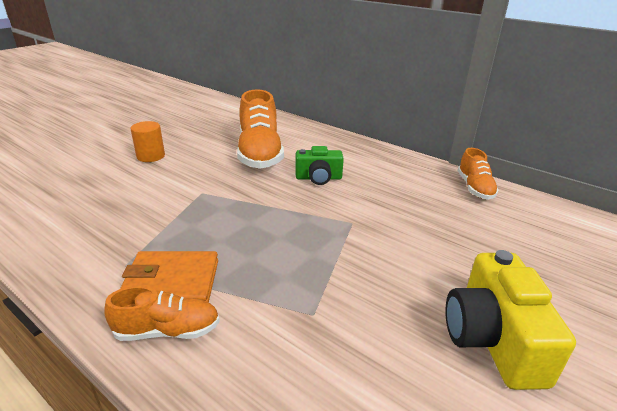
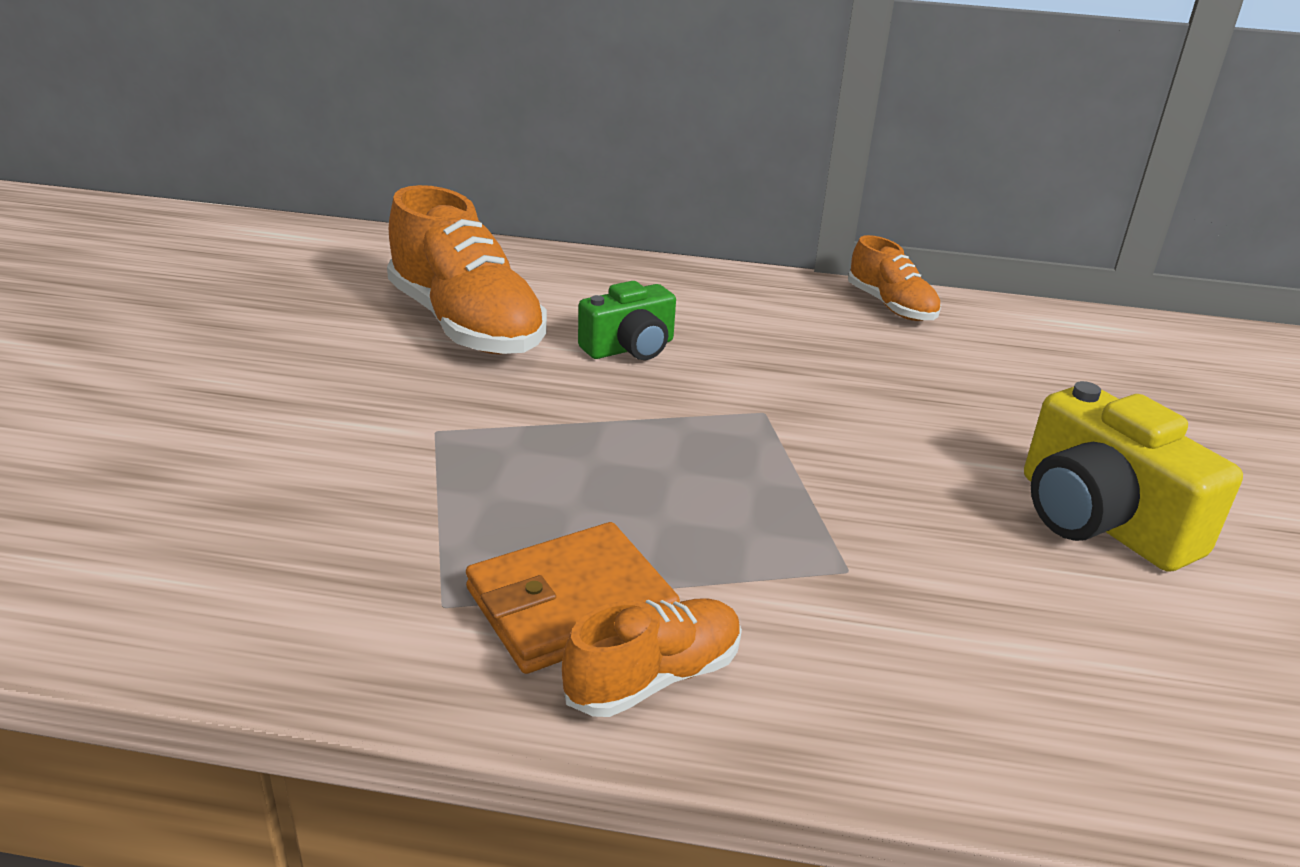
camera: 30 degrees left, 0 degrees up
orange cylinder [131,121,165,162] -> none

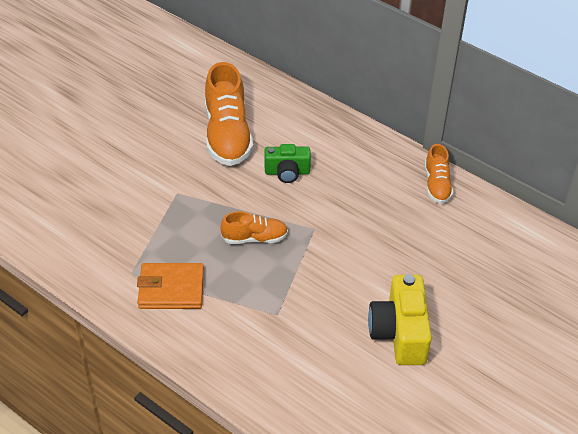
camera: 30 degrees right, 15 degrees up
orange shoe [562,598,742,717] -> orange shoe moved to [221,211,288,244]

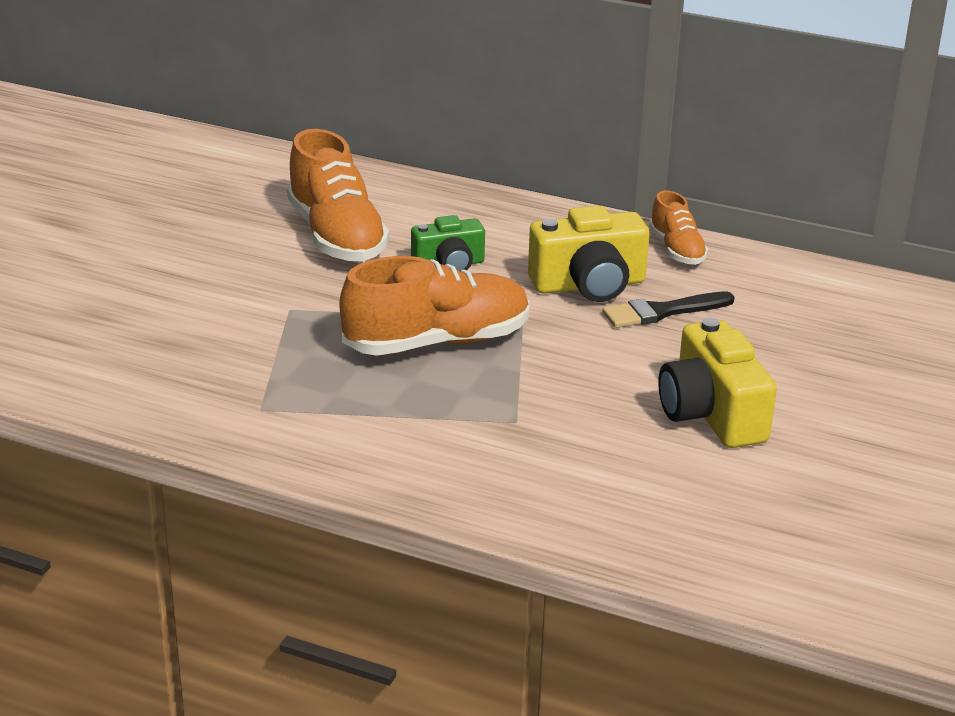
camera: 15 degrees left, 15 degrees down
orange wallet [137,263,204,309] -> none
orange shoe [221,211,288,244] -> orange shoe [340,256,530,356], size x1.84
none -> yellow camera [528,205,649,302]
none -> black brush [602,291,735,328]

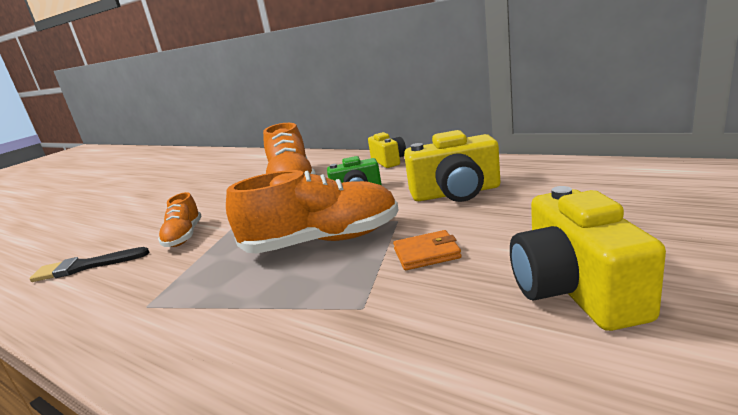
camera: 15 degrees right, 10 degrees down
black brush [602,291,735,328] -> black brush moved to [29,247,149,282]
orange shoe [649,191,708,265] -> orange shoe moved to [158,192,202,247]
none -> yellow camera [368,132,406,168]
none -> orange wallet [393,230,462,270]

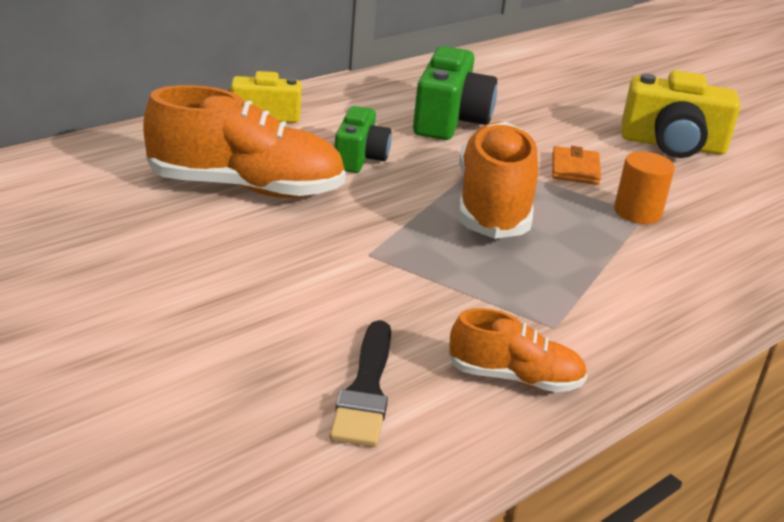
camera: 80 degrees left, 10 degrees up
orange shoe [158,192,202,247] -> orange shoe moved to [448,308,587,392]
yellow camera [404,130,500,202] -> green camera [413,46,497,140]
none -> orange cylinder [614,151,675,224]

